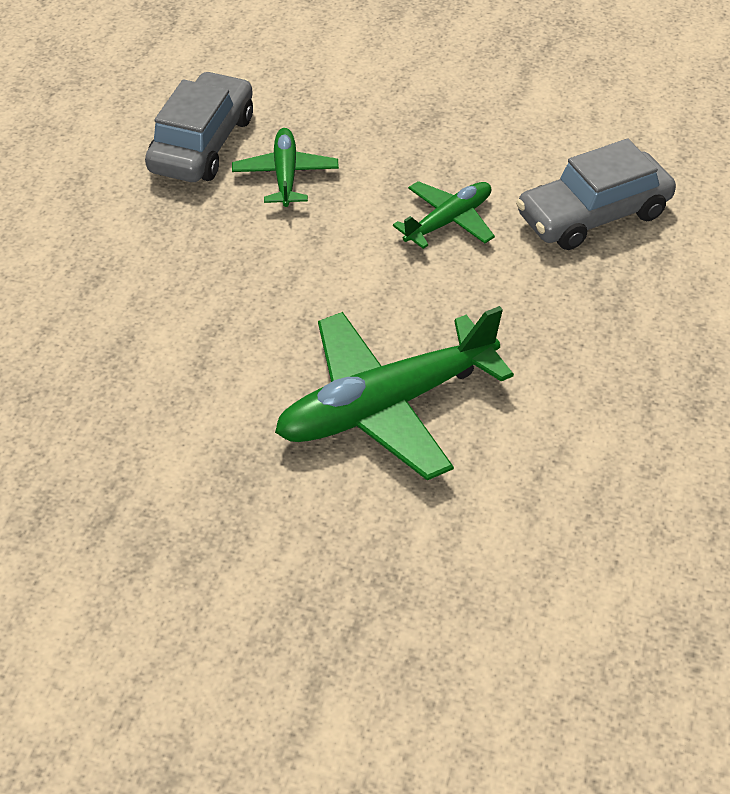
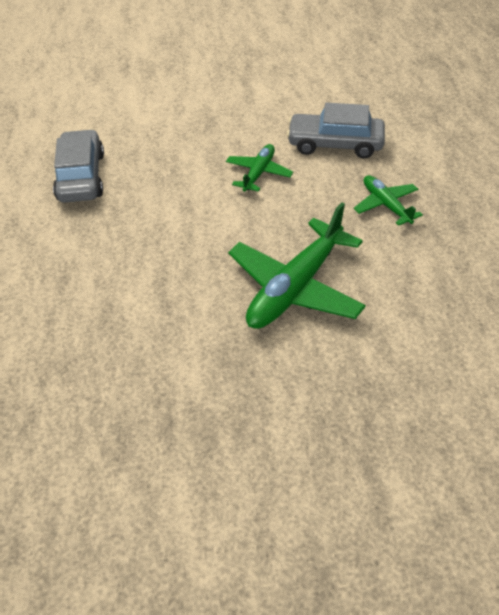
camera: 25 degrees left, 0 degrees up
green plane [232,128,339,207] -> green plane moved to [354,175,423,226]
grey car [516,139,676,250] -> grey car turned 60 degrees clockwise [287,103,385,159]

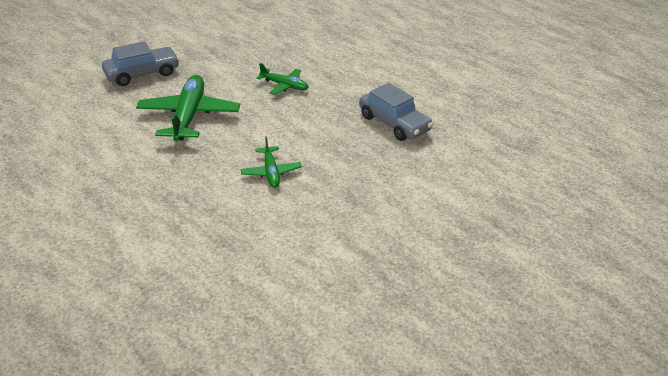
camera: 145 degrees right, 10 degrees down
grey car [287,103,385,159] -> grey car moved to [102,41,179,86]
green plane [354,175,423,226] -> green plane moved to [256,63,309,95]

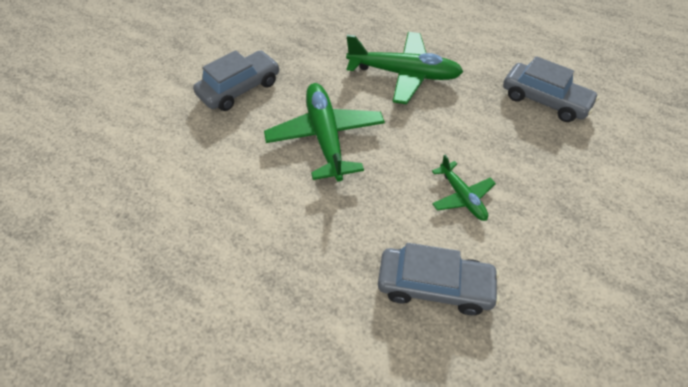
camera: 15 degrees left, 15 degrees up
green plane [256,63,309,95] -> green plane [346,32,463,104], size x1.86
none -> grey car [378,243,500,315]

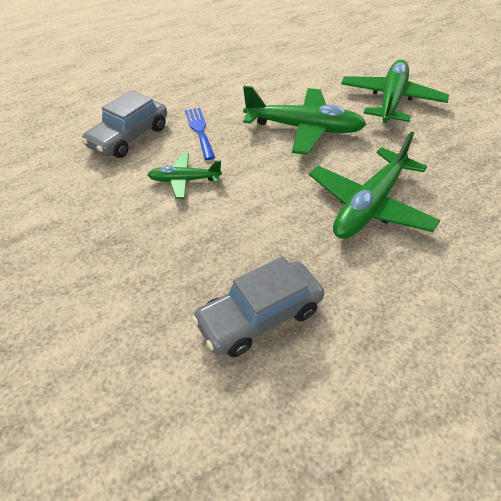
camera: 115 degrees right, 5 degrees down
grey car [193,50,280,111] -> green plane [341,60,449,123]
none -> blue fork [185,108,215,160]

